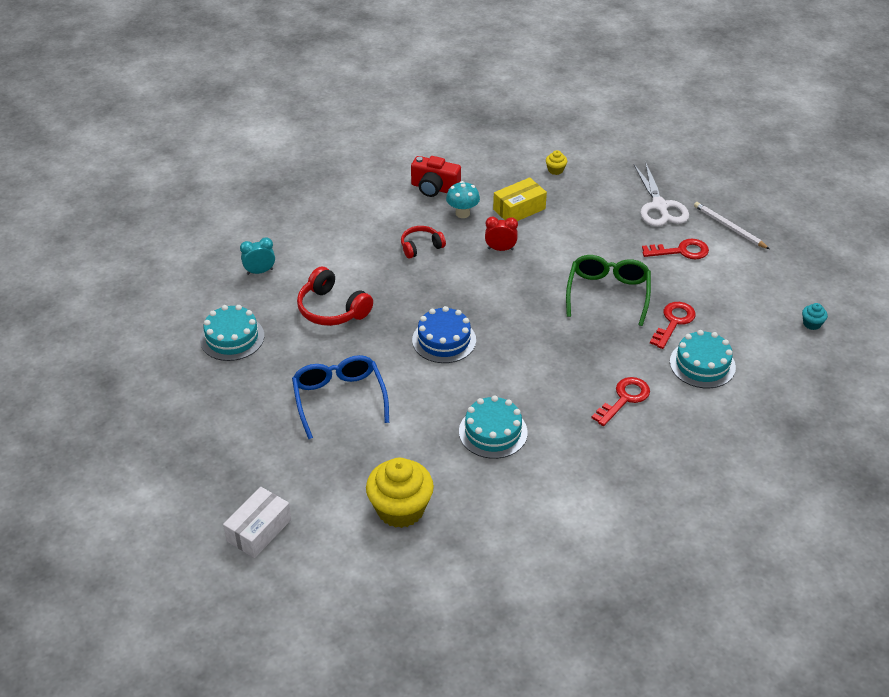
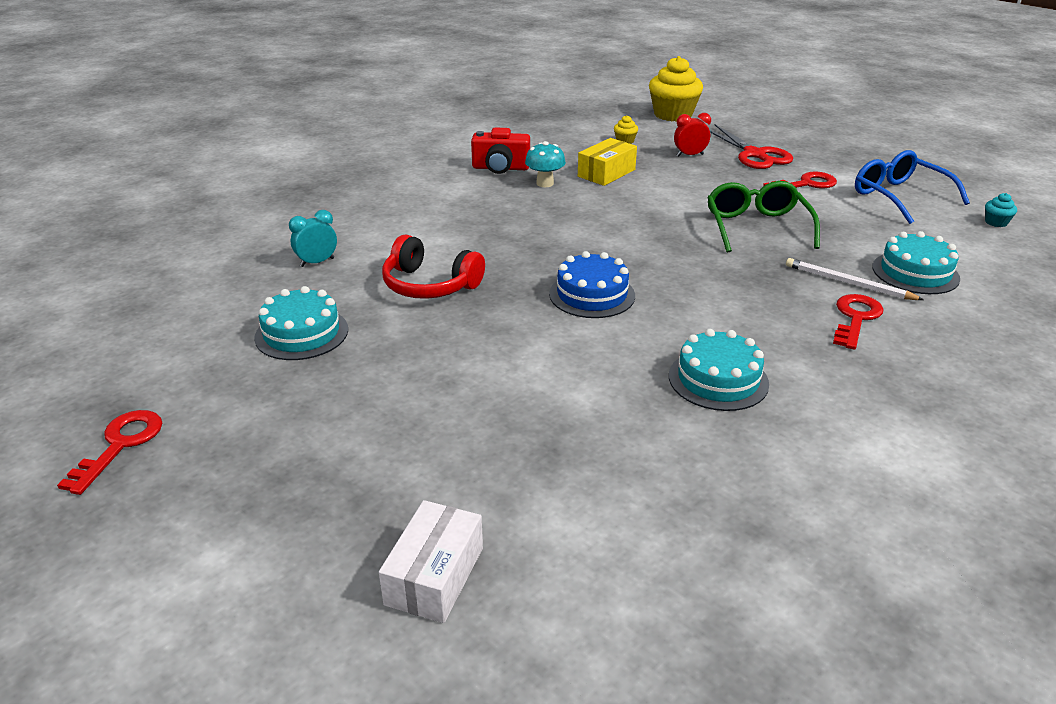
camera: 15 degrees left, 10 degrees down
blue glasses [292,355,389,439] -> blue glasses moved to [855,150,970,224]
yellow cupcake [366,458,434,528] -> yellow cupcake moved to [649,56,703,122]
red headphones [401,226,446,259] -> none
red clock [485,217,518,251] -> red clock moved to [674,113,711,157]
white scissors [634,162,689,227] -> red scissors [710,124,793,169]
red key [650,302,696,349] -> red key moved to [57,410,162,495]
white pencil [694,202,770,249] -> white pencil moved to [786,258,924,300]

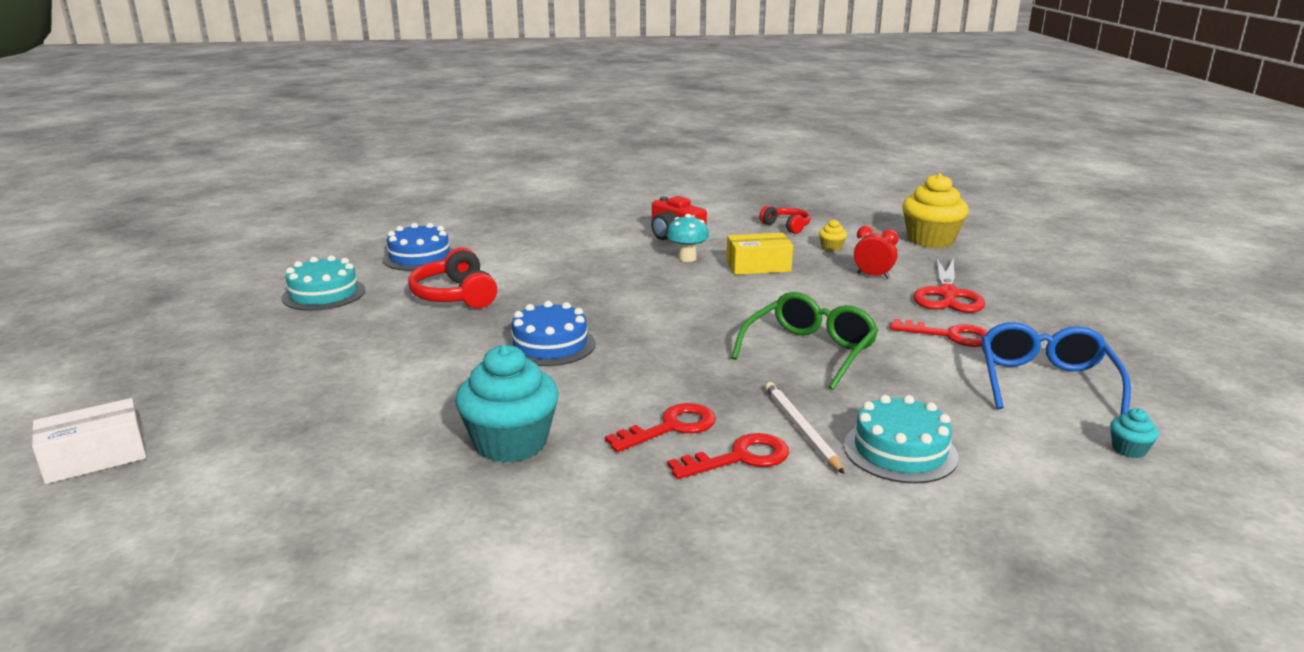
camera: 40 degrees right, 10 degrees down
red key [57,410,162,495] -> red key moved to [605,403,716,452]
turquoise clock [289,210,337,267] -> blue cake [382,223,454,271]
turquoise cake [669,329,769,411] -> turquoise cupcake [455,345,559,463]
none -> red headphones [759,205,811,234]

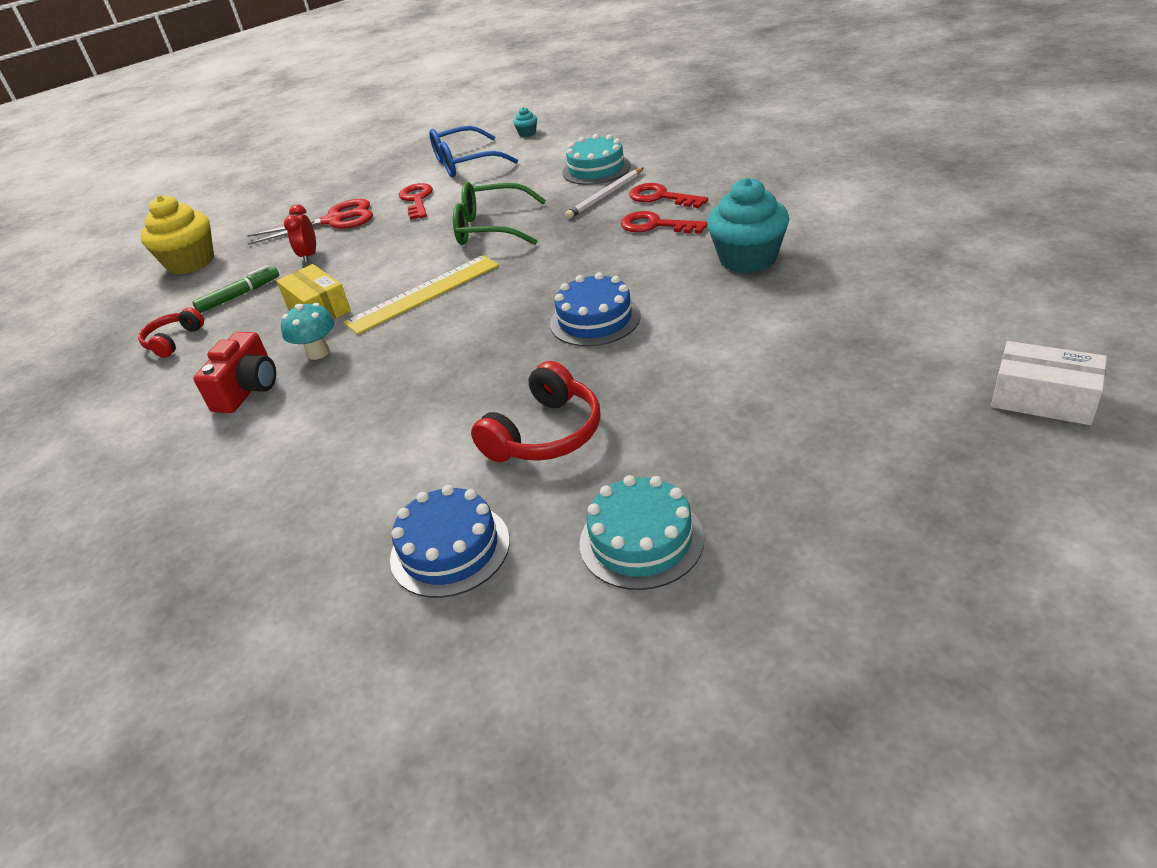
camera: 115 degrees left, 15 degrees up
yellow cupcake [819,219,847,252] -> green marker [192,265,279,313]
none -> yellow ruler [344,255,499,335]

